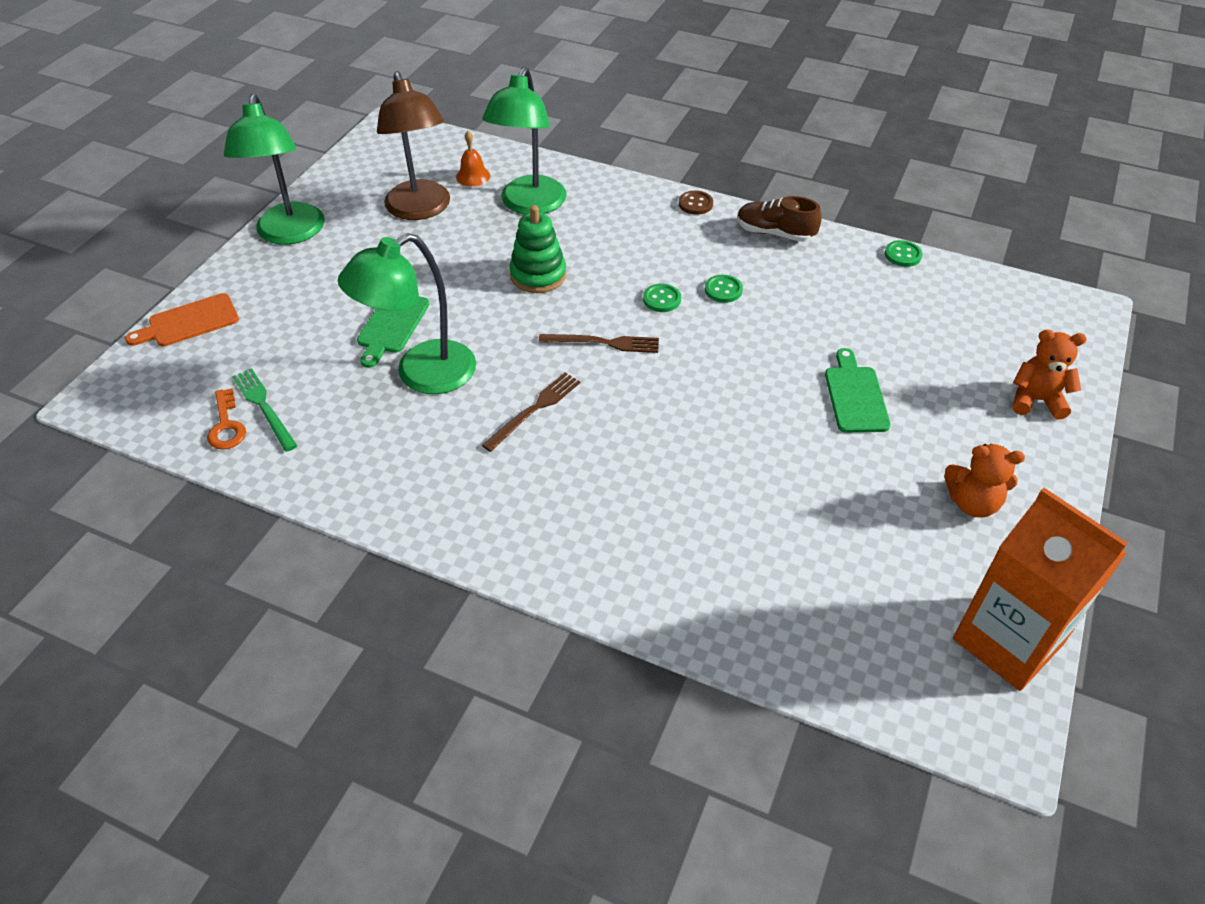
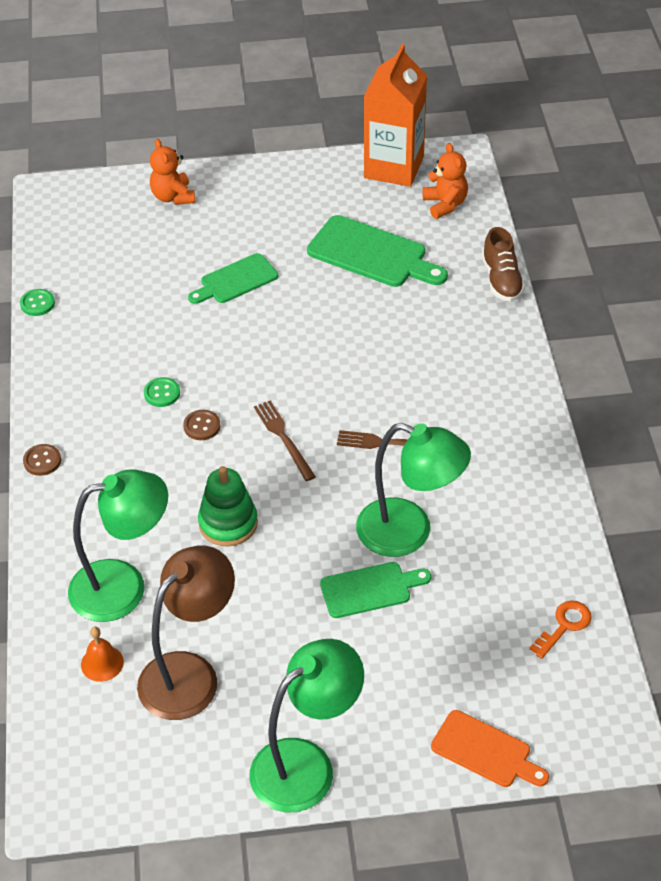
camera: 120 degrees left, 0 degrees up
green fork [232,368,298,452] -> none
green button [643,284,681,312] -> brown button [183,410,220,440]
brown shoe [737,196,821,242] -> brown shoe moved to [482,227,525,302]
orange teddy bear [944,444,1025,518] -> orange teddy bear moved to [422,143,468,219]
none -> green cutting board [307,215,448,287]

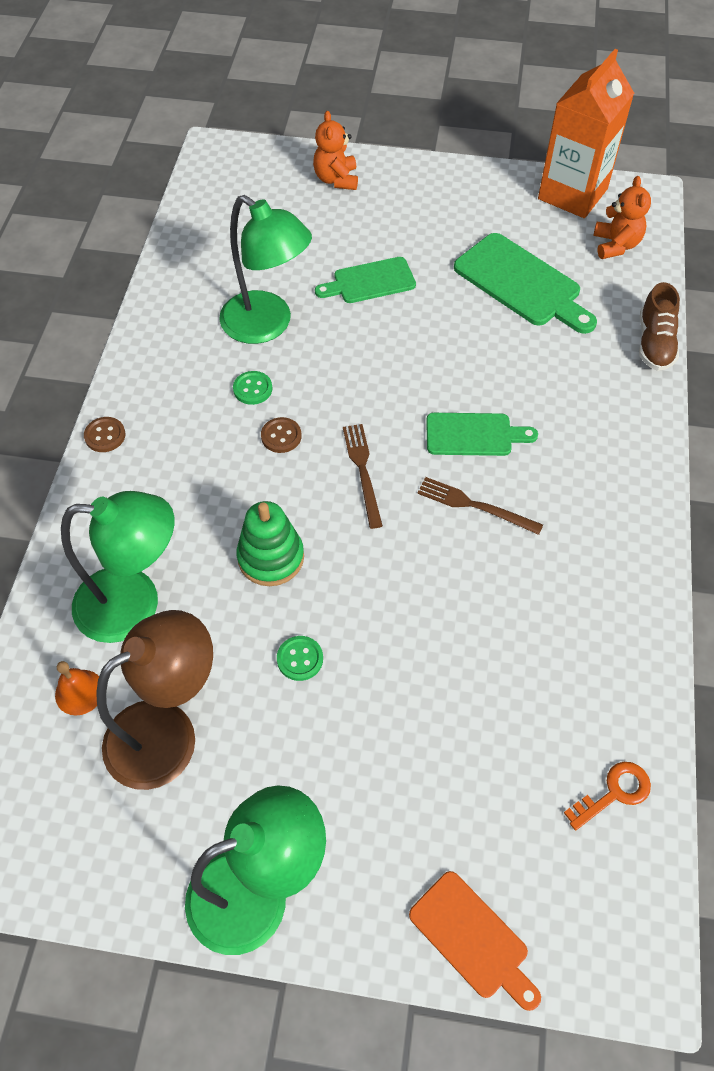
camera: 15 degrees right, 10 degrees up
green button [20,289,55,316] -> green button moved to [277,636,323,681]
green cutting board [320,562,431,618] -> green cutting board moved to [426,413,538,456]
green lamp [356,423,471,557] -> green lamp moved to [219,195,312,344]

